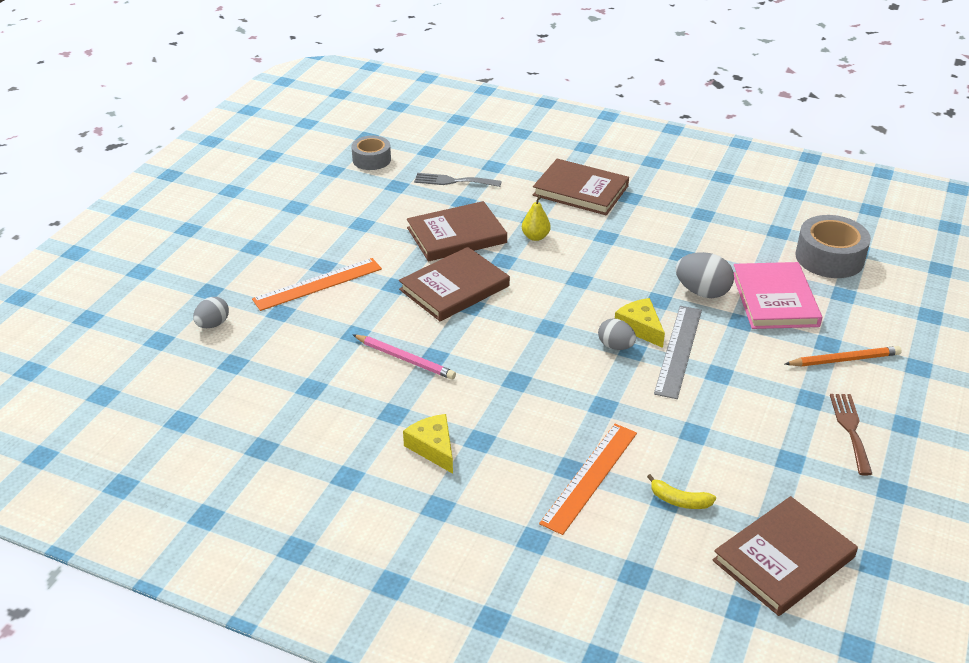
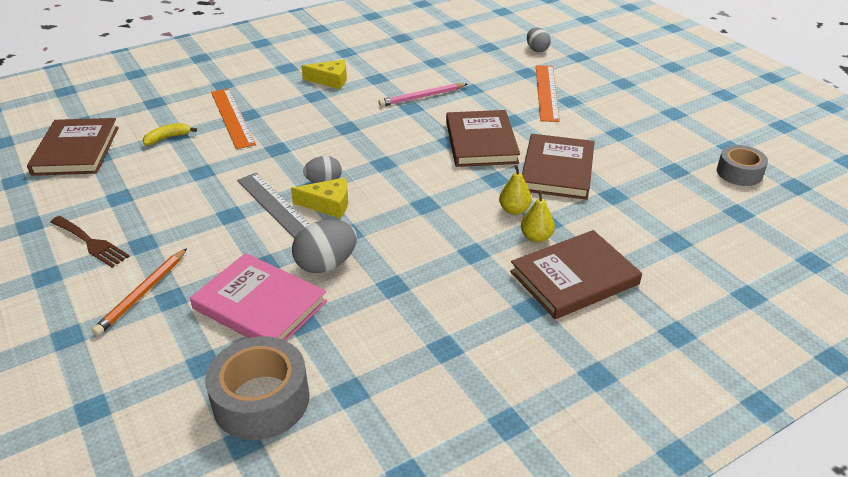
camera: 125 degrees right, 0 degrees up
grey fork [414,173,502,187] -> none
none -> yellow pear [521,190,555,243]

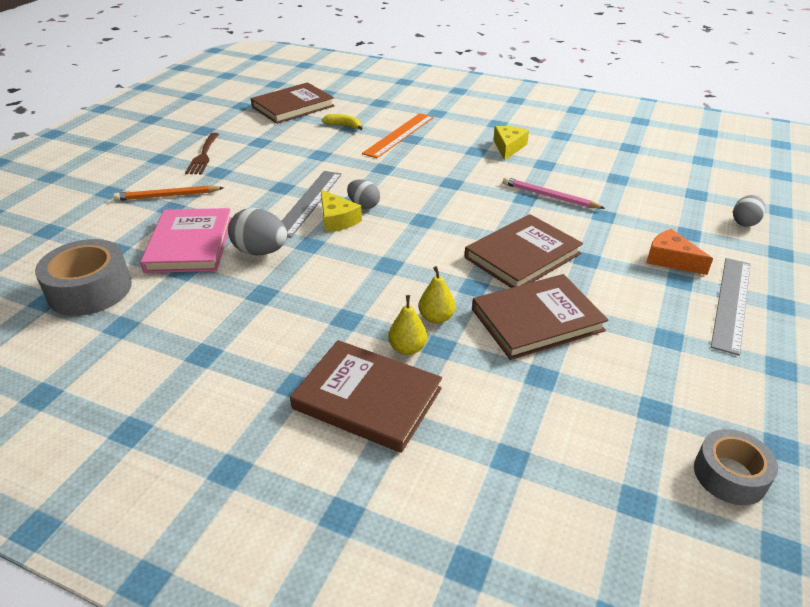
camera: 55 degrees right, 0 degrees up
yellow cheese [301,59,347,89] -> yellow cheese turned 135 degrees counterclockwise [494,126,529,161]
orange ruler [536,65,560,122] -> orange cheese [646,229,713,275]
none -> grey ruler [711,258,751,356]

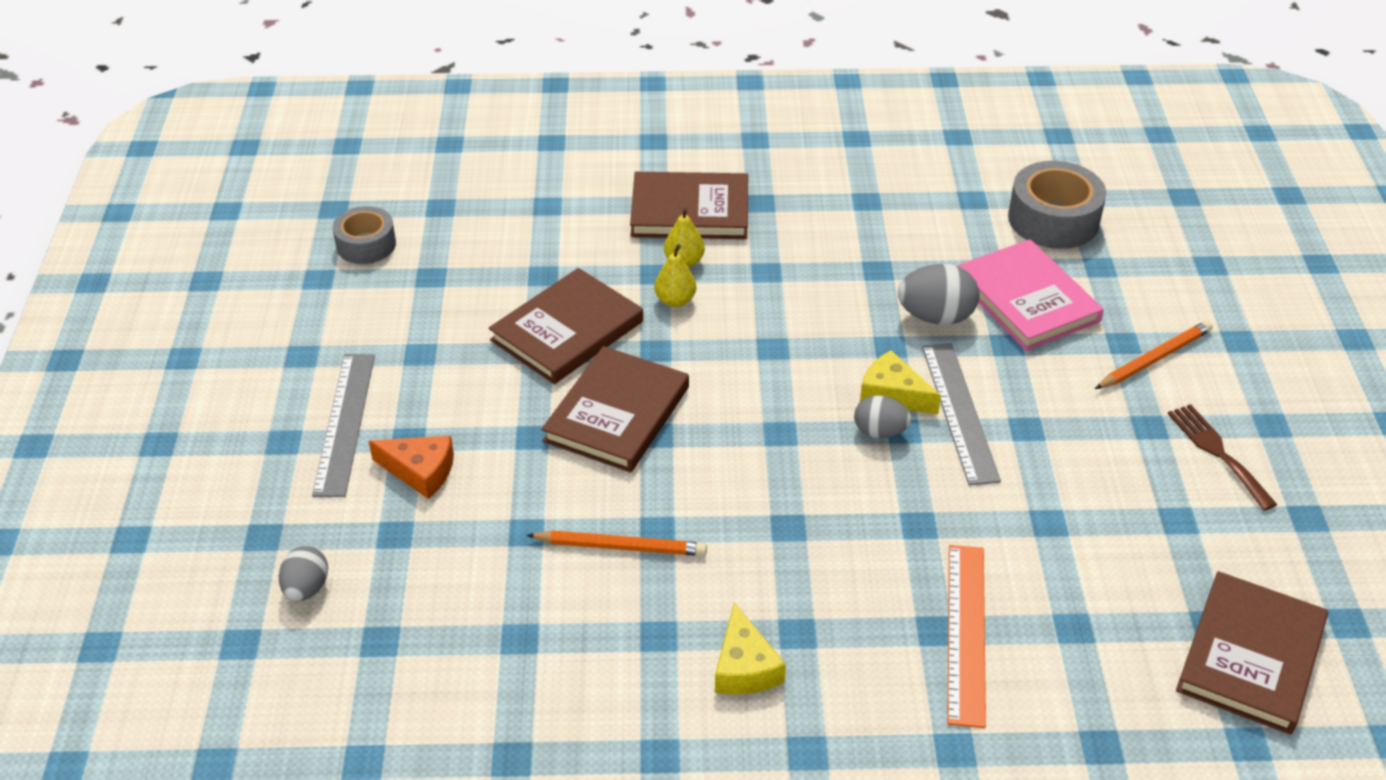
camera: 155 degrees right, 5 degrees up
yellow banana [322,114,363,130] -> none
pink pencil [503,177,605,209] -> orange pencil [526,531,707,556]

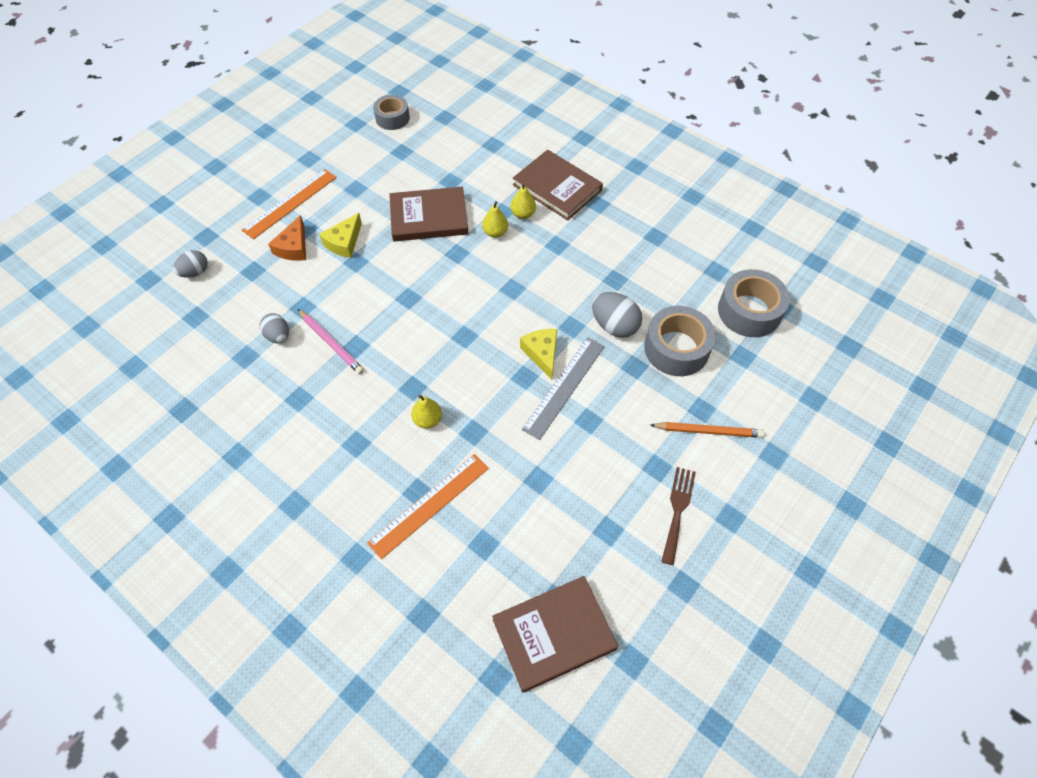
camera: 40 degrees right, 15 degrees up
grey ruler [312,354,375,497] -> orange ruler [242,169,337,239]
orange cheese [369,436,454,499] -> orange cheese turned 45 degrees clockwise [268,215,306,261]
orange pencil [526,531,707,556] -> pink pencil [298,309,364,375]
brown book [542,346,689,473] -> none
yellow cheese [715,602,786,694] -> yellow cheese moved to [319,213,362,258]
grey egg [854,395,911,438] -> grey egg moved to [259,313,289,343]
pink book [957,239,1104,351] -> grey tape [644,306,716,376]
none -> yellow pear [411,395,442,429]

